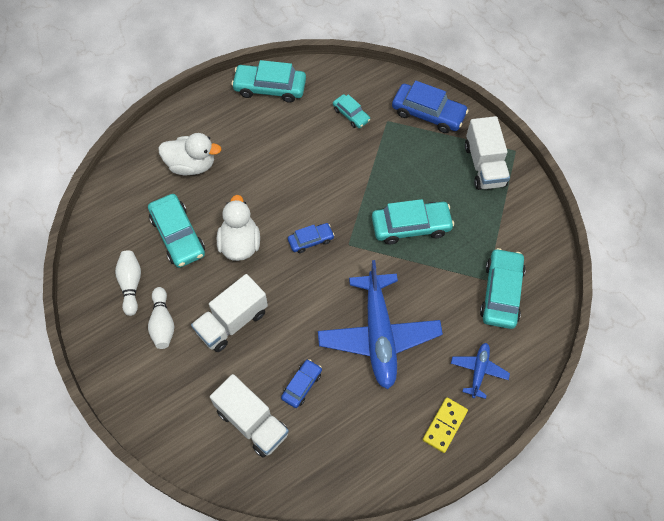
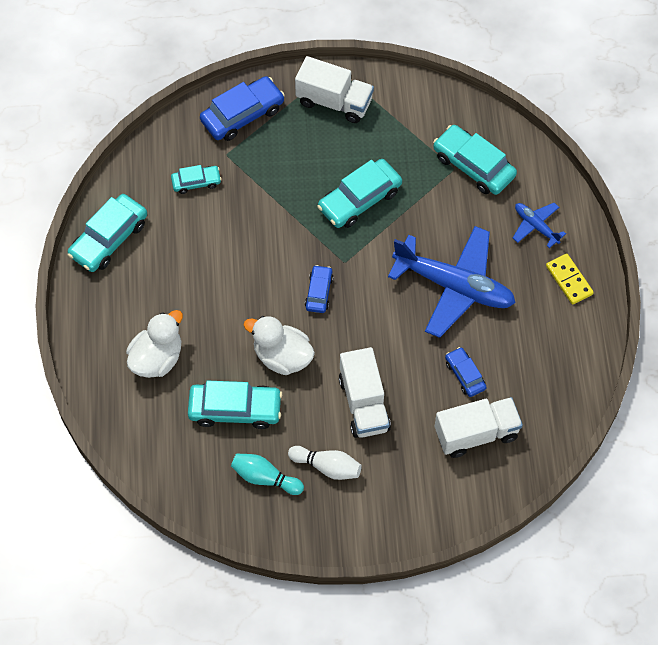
camera: 60 degrees left, 0 degrees up
white bowling pin [115,250,141,316] -> turquoise bowling pin [231,453,304,495]
turquoise car [372,199,454,244] -> turquoise car turned 150 degrees counterclockwise [317,159,402,228]

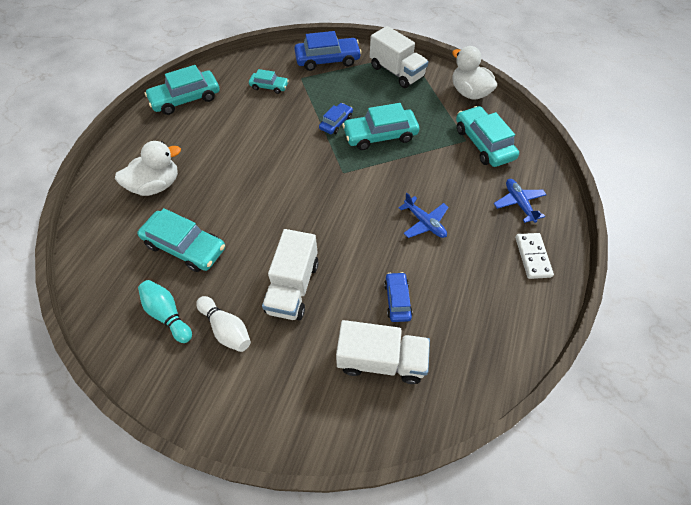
camera: 25 degrees right, 5 degrees down
white duck [244,316,315,375] -> white duck moved to [452,46,497,100]
blue car [305,265,333,313] -> blue car moved to [319,103,353,134]
blue plane [388,226,515,338] -> blue plane [399,193,449,238], size x0.47
yellow domino [546,254,594,305] -> white domino [515,233,554,279]

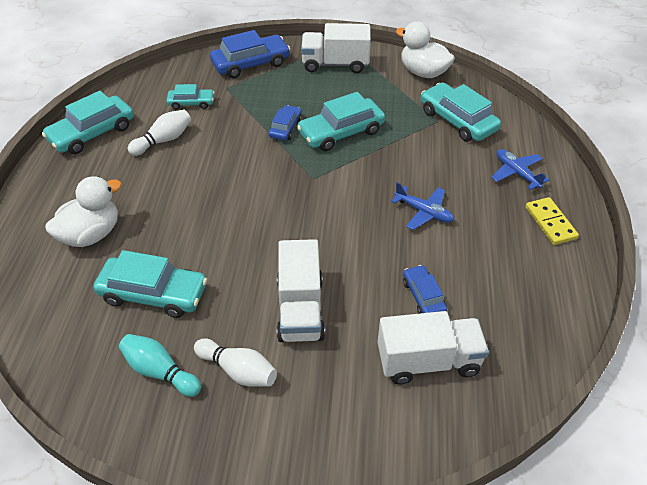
camera: 15 degrees left, 10 degrees down
white truck [370,26,428,88] -> white truck turned 150 degrees clockwise [301,23,371,73]
white domino [515,233,554,279] -> yellow domino [526,197,579,245]
none -> white bowling pin [128,110,191,156]

